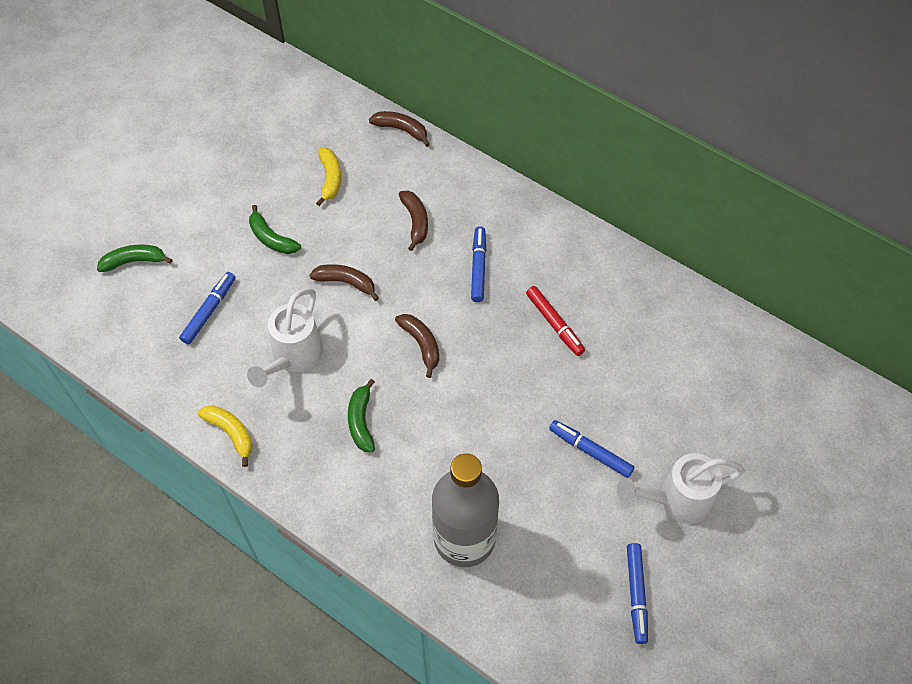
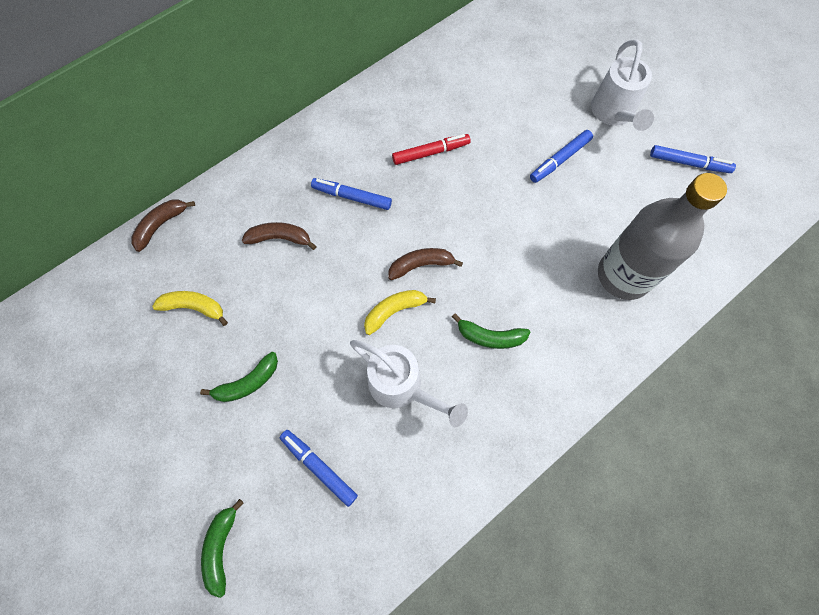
camera: 75 degrees left, 10 degrees up
yellow banana [198,405,253,467] -> yellow banana moved to [364,290,436,335]
brown banana [309,264,379,301] -> none

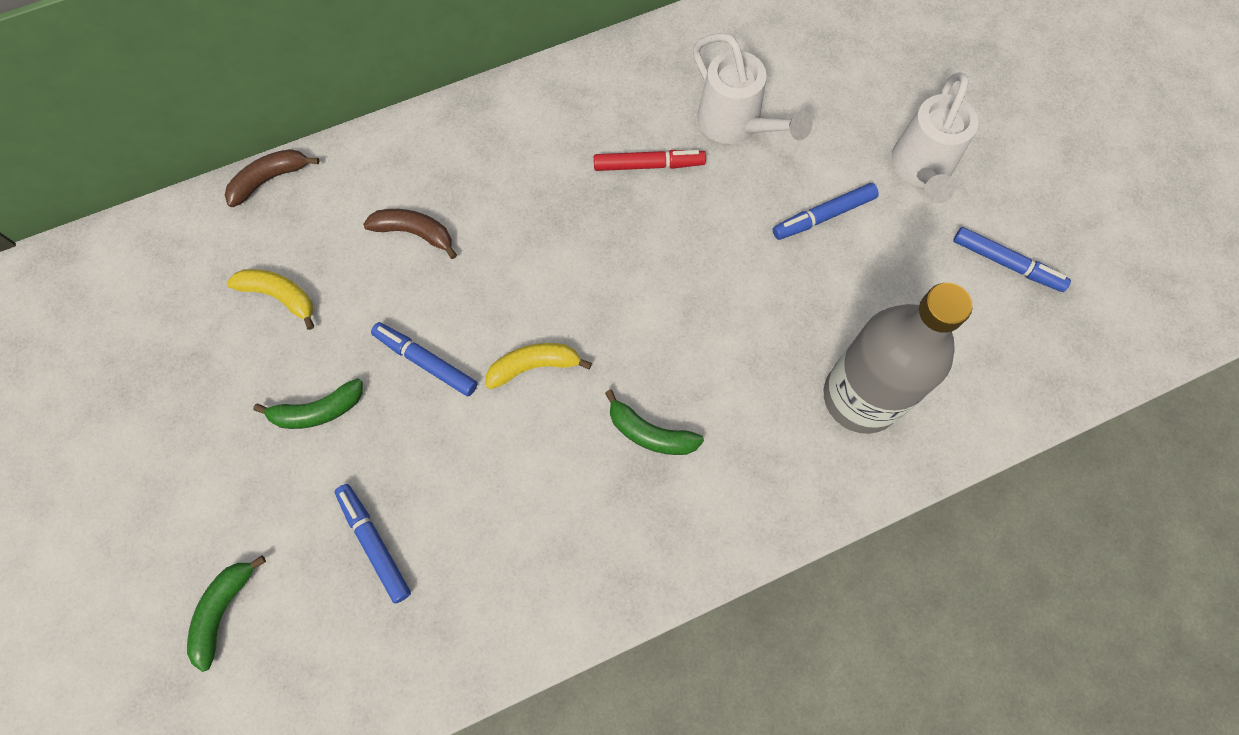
camera: 15 degrees right, 0 degrees up
blue marker [311,178,392,210] -> blue marker moved to [371,322,477,396]
white watering can [350,340,468,427] -> white watering can moved to [693,33,813,144]
brown banana [388,248,463,280] -> none

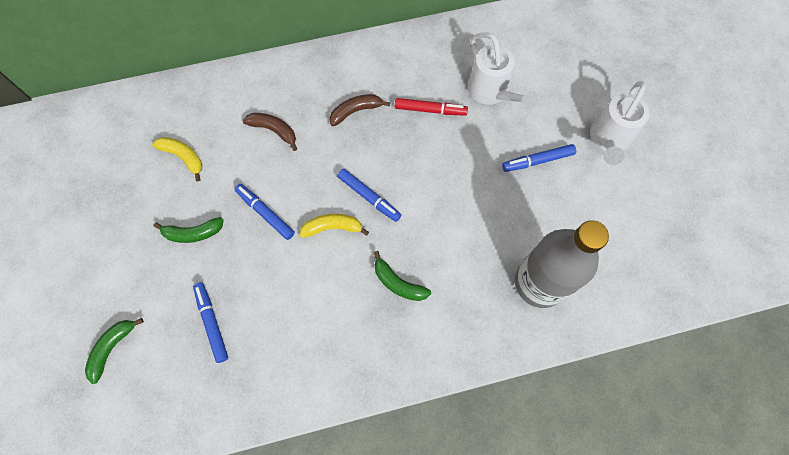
camera: 10 degrees right, 0 degrees up
brown banana [225,149,319,207] -> brown banana moved to [330,94,390,126]
blue marker [953,227,1071,292] -> blue marker moved to [337,169,401,222]

